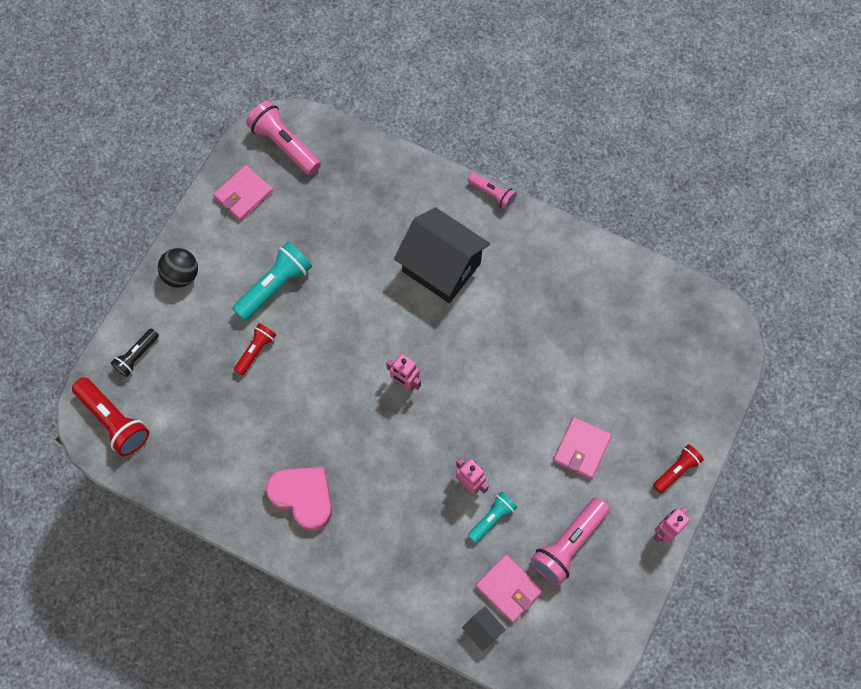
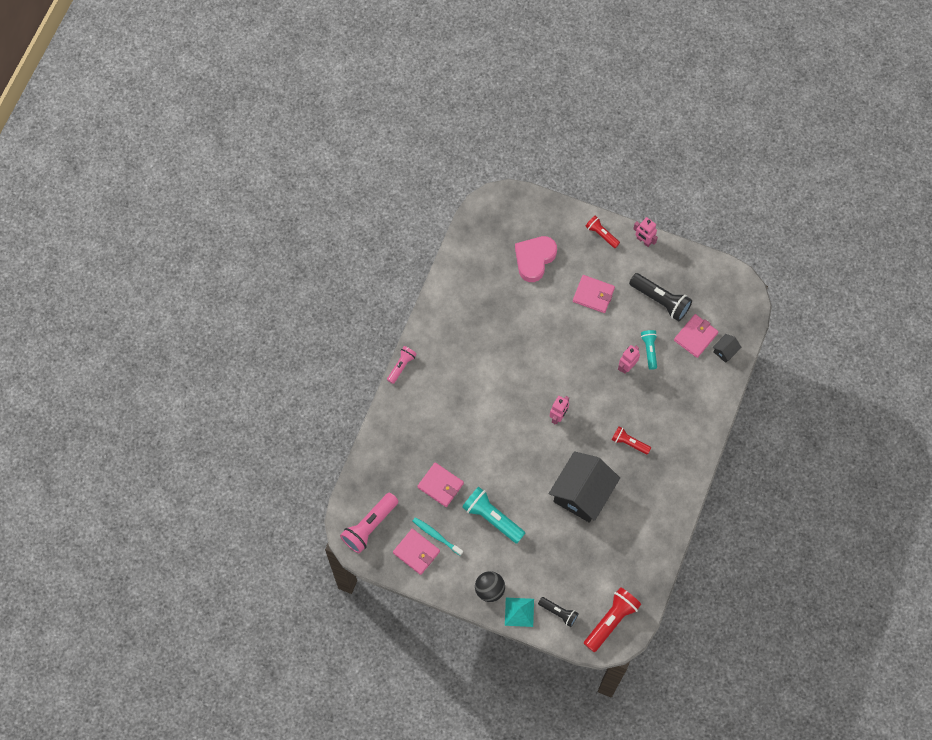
camera: 95 degrees left, 0 degrees up
red flashlight [234,323,276,375] -> red flashlight moved to [612,427,651,455]
pink heart [266,467,332,531] -> pink heart moved to [515,236,557,282]
black house [394,207,490,303] -> black house moved to [549,451,620,523]
turquoise flashlight [468,491,517,543] -> turquoise flashlight turned 45 degrees clockwise [641,330,657,370]
pink flashlight [531,497,610,585] -> black flashlight [629,273,692,321]
none -> turquoise toothbrush [413,517,463,556]
none -> pink wallet [417,463,464,507]
none -> turquoise pyramid [505,598,534,627]

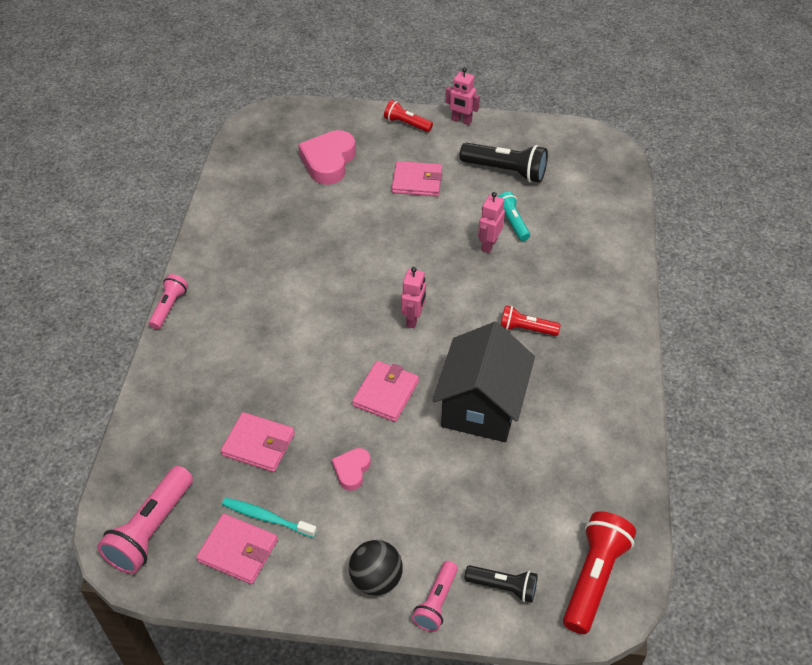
camera: 15 degrees left, 20 degrees down
turquoise flashlight [462,487,525,544] -> pink heart [332,448,371,491]
turquoise pyramid [505,598,534,627] -> pink flashlight [412,561,458,632]
pink wallet [674,314,718,358] -> pink wallet moved to [352,361,419,422]
black house [712,334,742,363] -> none

